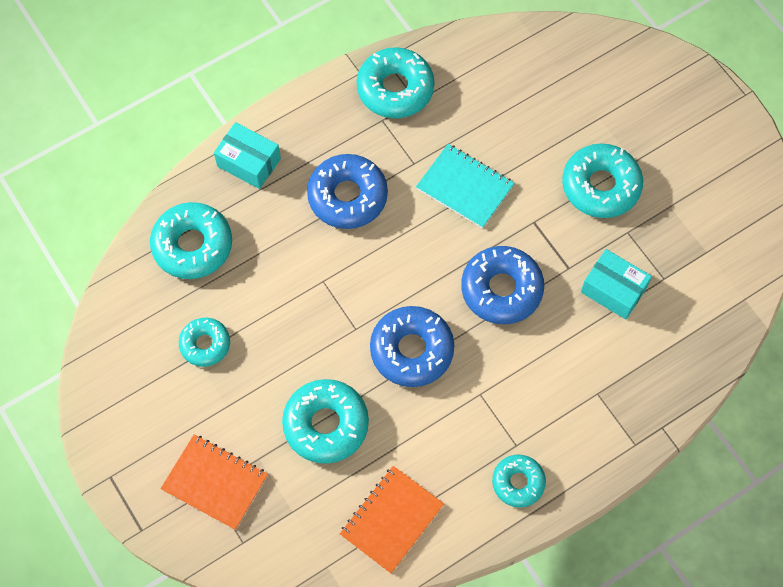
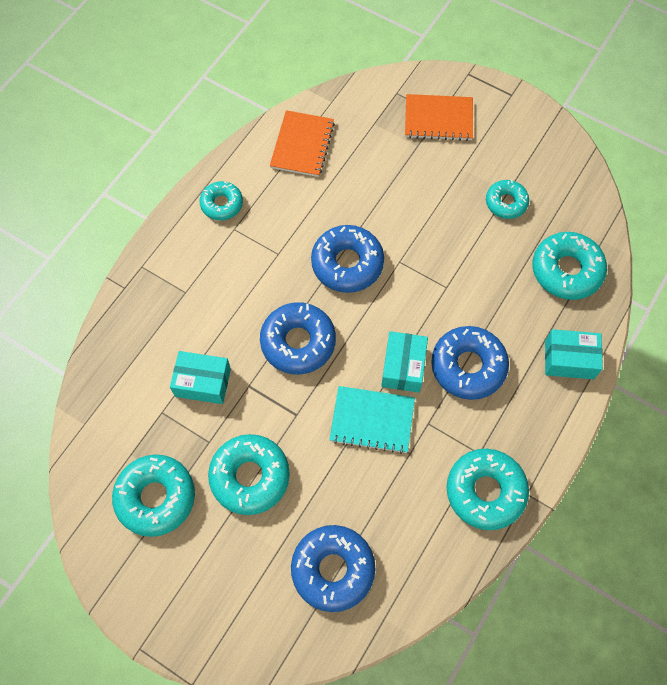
camera: 155 degrees right, 0 degrees up
turquoise donut [282,379,369,464] -> turquoise donut moved to [112,454,195,537]
none -> blue donut [291,525,376,612]
none -> turquoise box [381,331,428,393]

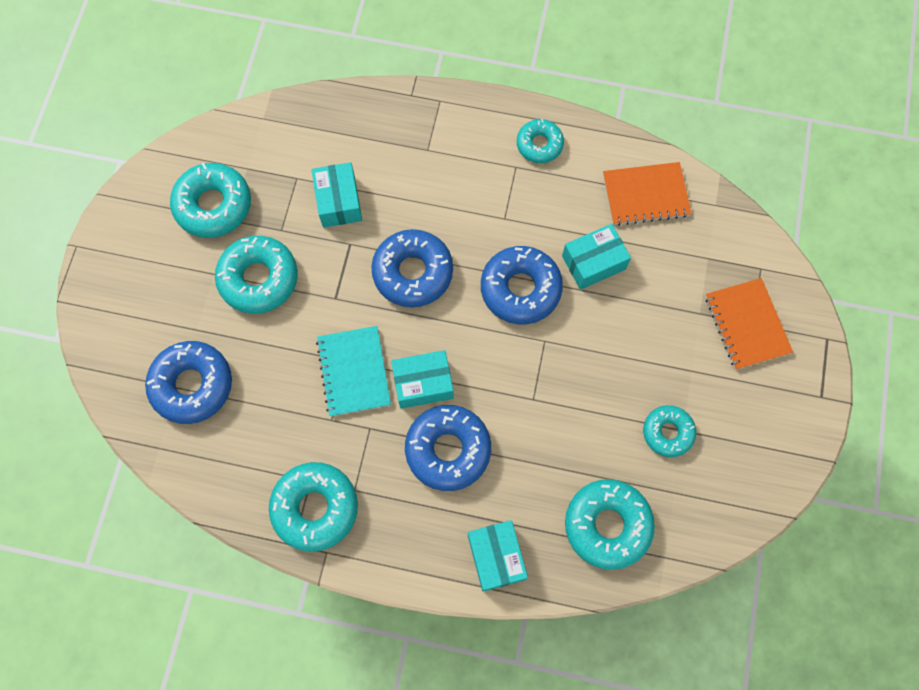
camera: 70 degrees right, 5 degrees up
none -> turquoise box [562,224,631,290]

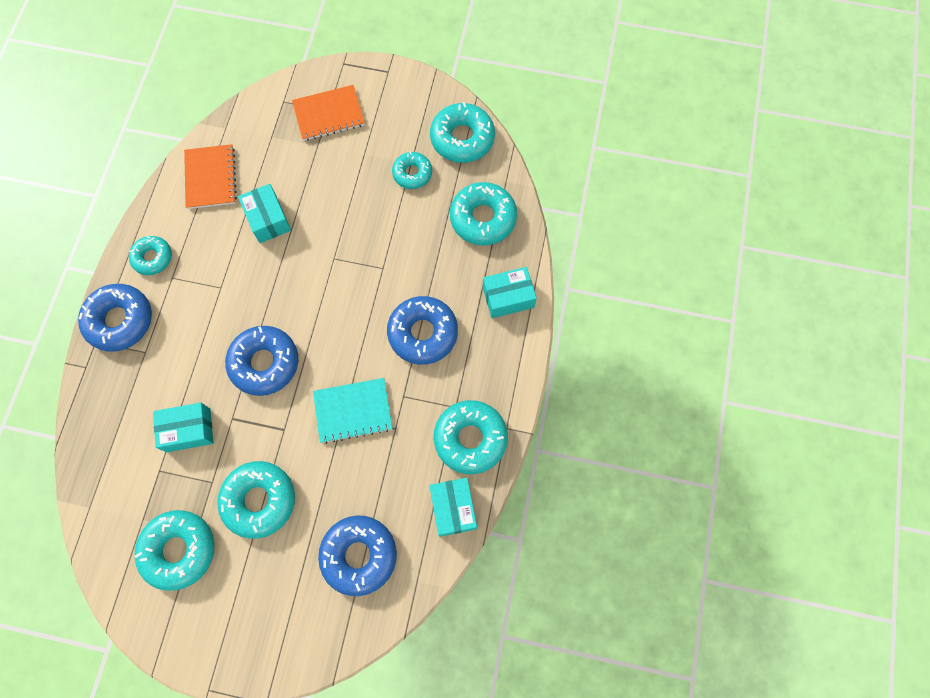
camera: 90 degrees left, 0 degrees up
turquoise box [391,350,454,409] -> turquoise box moved to [430,478,477,537]
blue donut [481,246,563,324] -> blue donut moved to [78,284,152,352]
none -> turquoise donut [430,102,495,163]

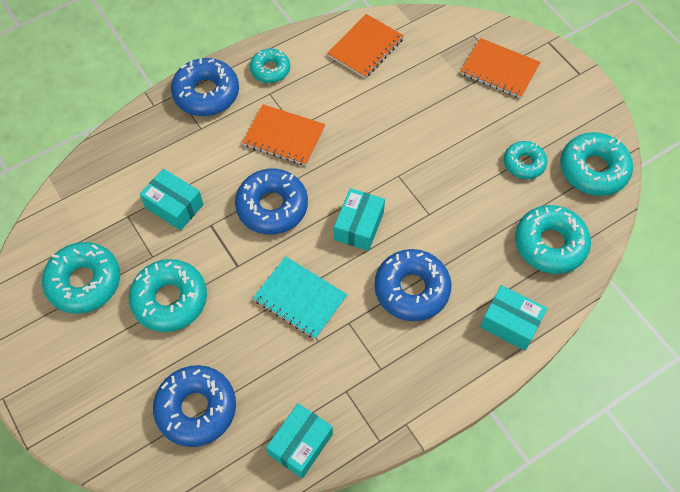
camera: 45 degrees right, 10 degrees down
turquoise box [238,184,291,243] -> turquoise box moved to [334,188,385,251]
turquoise donut [434,400,508,474] -> none
none -> orange notebook [242,104,325,166]

